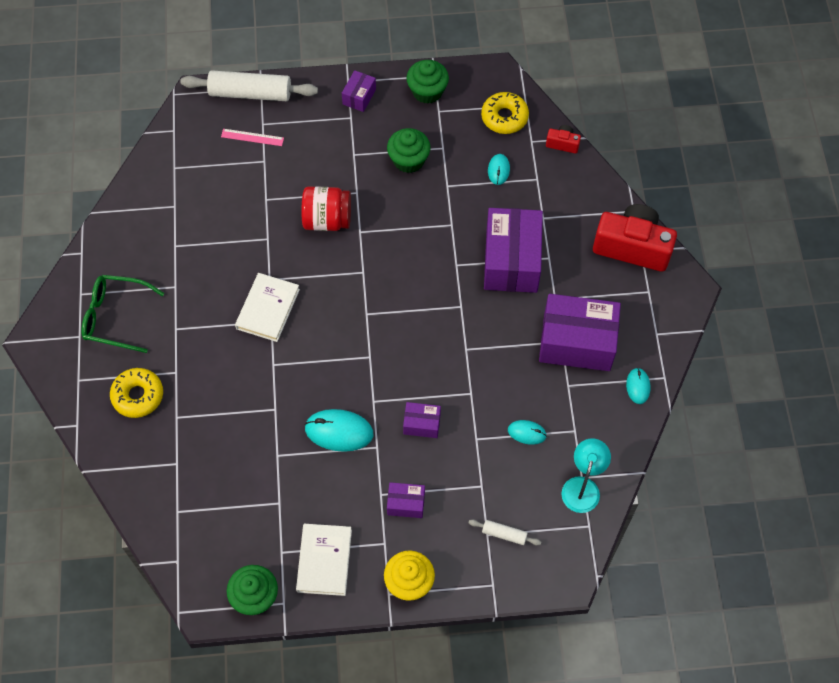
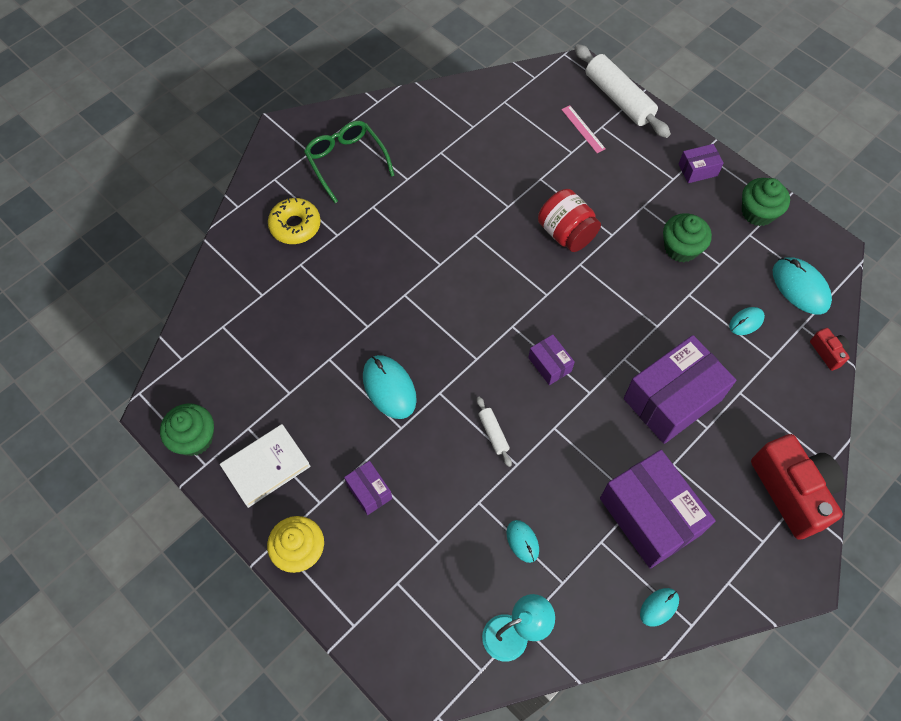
camera: 50 degrees right, 0 degrees up
white book [235,273,300,342] -> none
purple box [403,402,441,438] -> purple box moved to [528,334,575,385]
white rolling pin [469,520,541,545] -> white rolling pin moved to [477,397,512,467]
yellow donut [481,92,529,134] -> turquoise mouse [773,257,832,314]

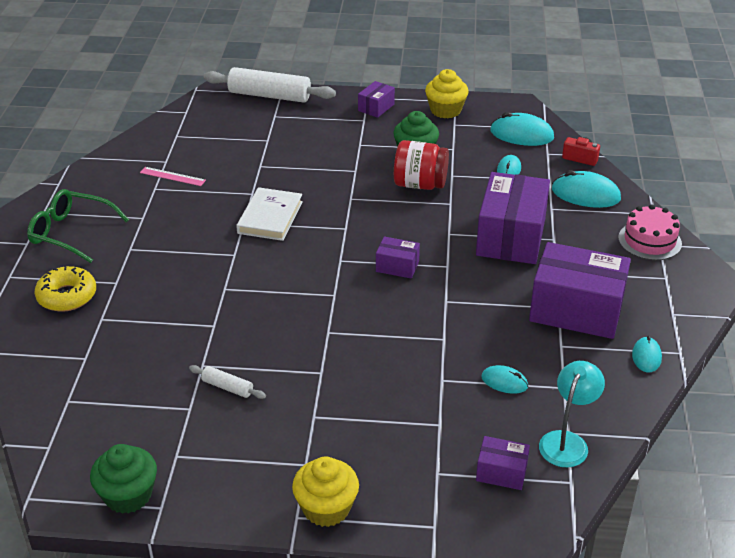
camera: 40 degrees left, 25 degrees down
white book [220,424,311,508] -> white book moved to [236,187,303,241]
purple box [344,461,392,515] -> purple box moved to [476,436,530,490]
turquoise mouse [363,355,417,419] -> turquoise mouse moved to [552,170,621,208]
white rolling pin [477,397,512,467] -> white rolling pin moved to [189,365,266,399]
red jar [538,189,601,252] -> red jar moved to [394,140,449,190]
pink ruler [561,105,606,153] -> pink ruler moved to [140,167,206,186]
green cupcake [742,178,790,226] -> yellow cupcake [425,69,469,118]
red camera [751,434,845,540] -> pink cake [618,204,682,260]

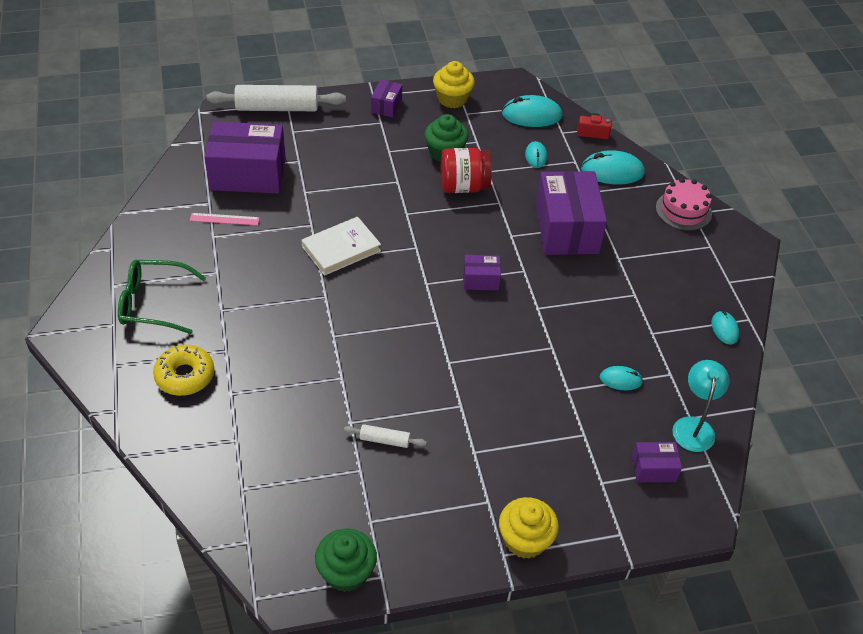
camera: 20 degrees left, 10 degrees up
white book [236,187,303,241] -> white book turned 60 degrees clockwise [302,217,381,276]
purple box [529,242,631,339] -> purple box moved to [204,121,286,194]

